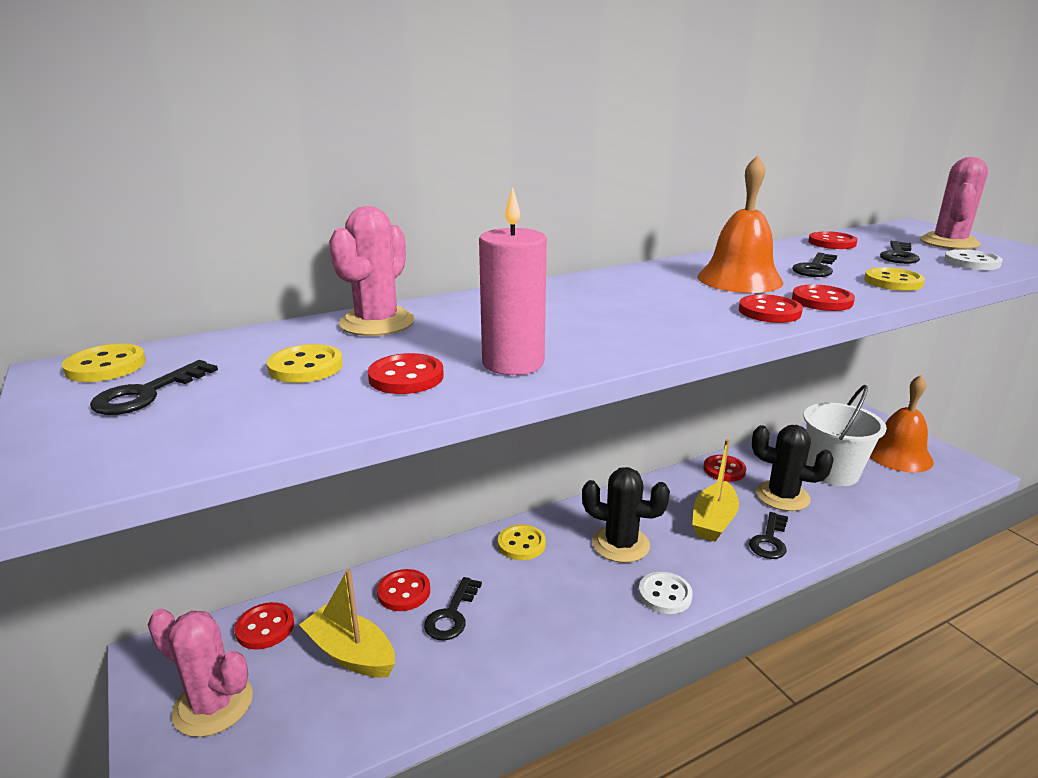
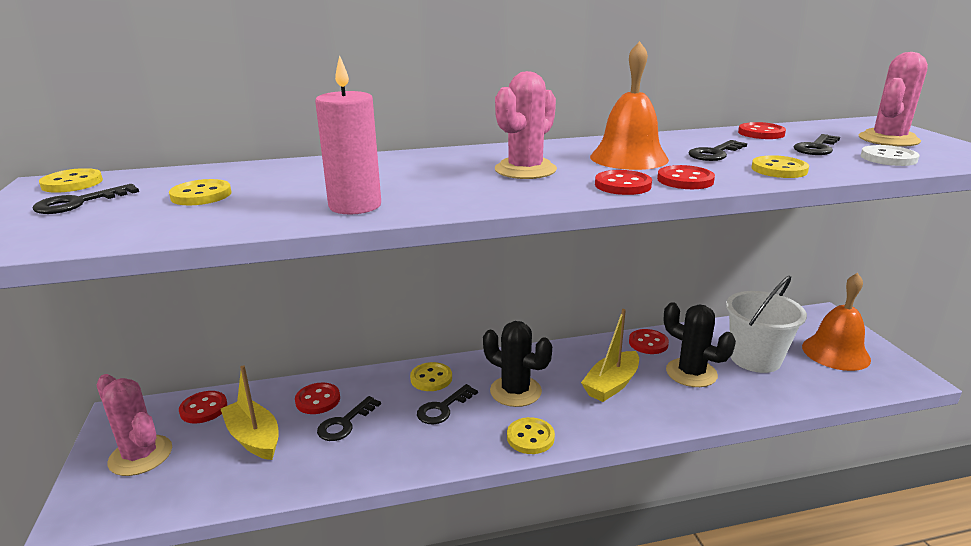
camera: 15 degrees right, 0 degrees up
pink cactus [329,206,415,336] -> pink cactus moved to [495,71,557,179]
red button [368,353,444,394] -> none
white button [638,572,693,614] -> yellow button [507,417,555,454]
black key [749,512,788,559] -> black key moved to [417,384,478,424]

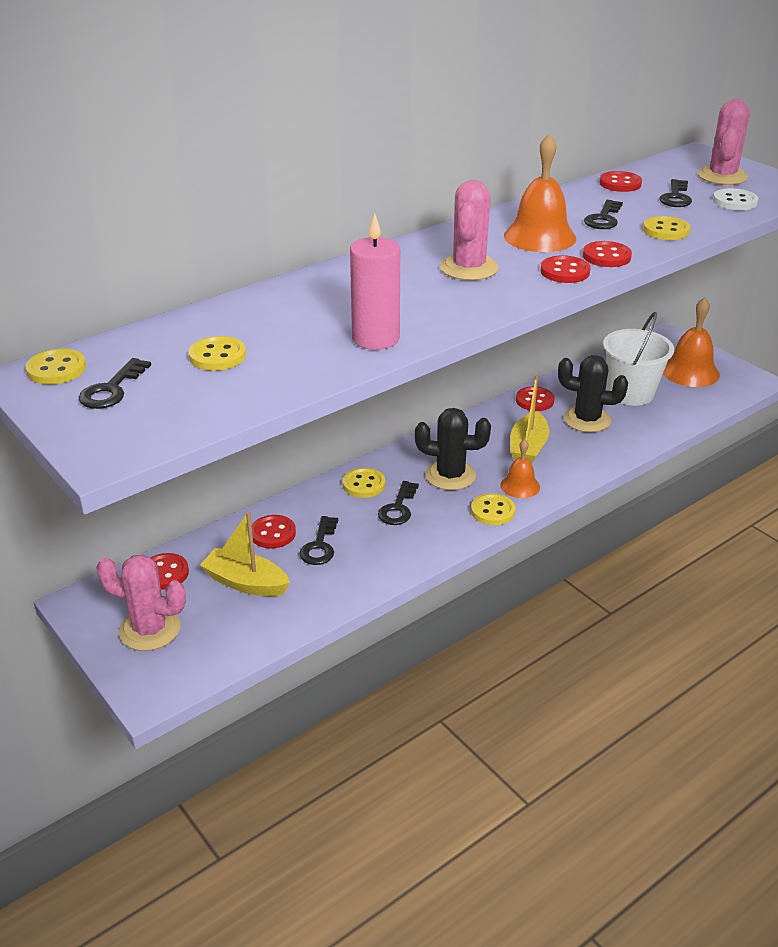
camera: 25 degrees left, 10 degrees up
none -> orange bell [500,439,540,498]

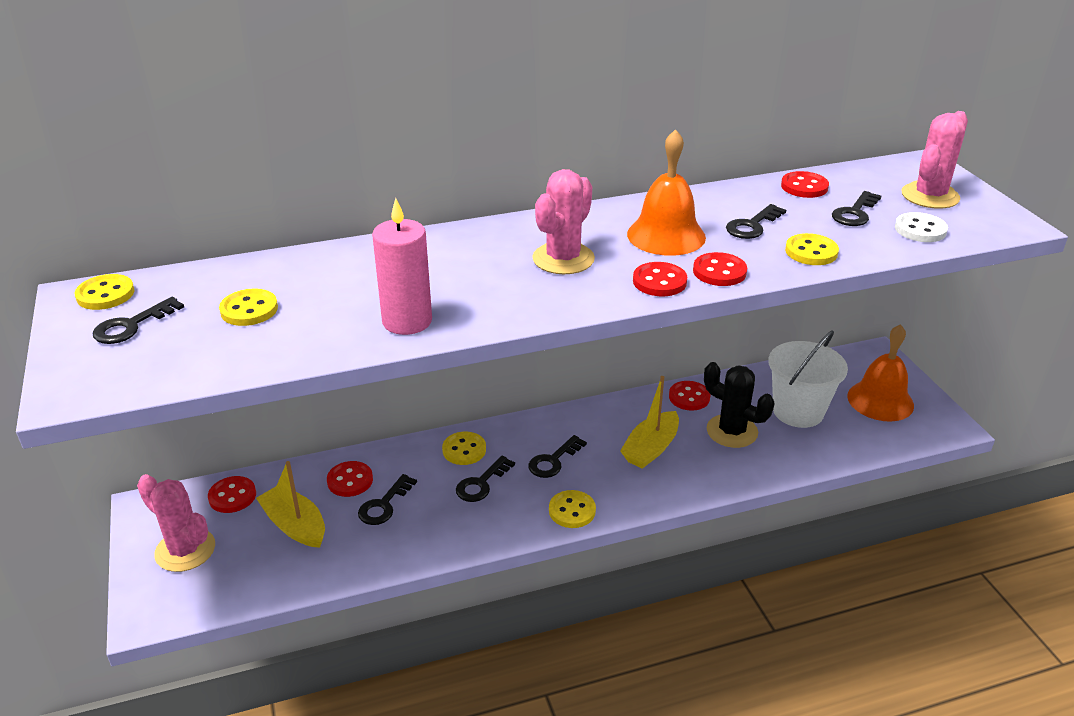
camera: 20 degrees right, 0 degrees up
black cactus [415,408,491,490] -> black key [528,435,587,478]
orange bell [500,439,540,498] -> none

